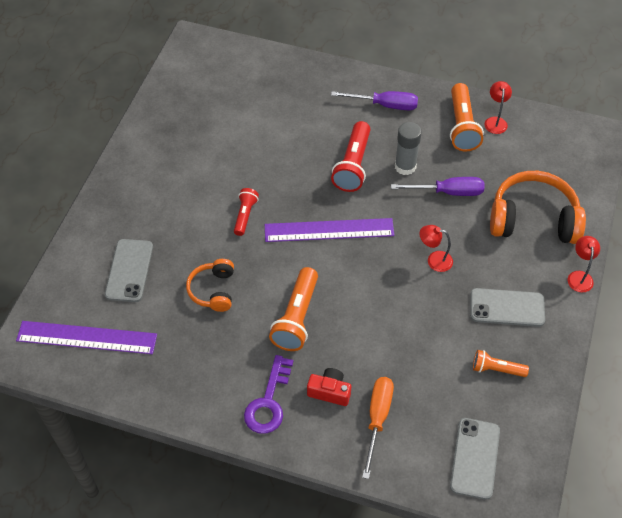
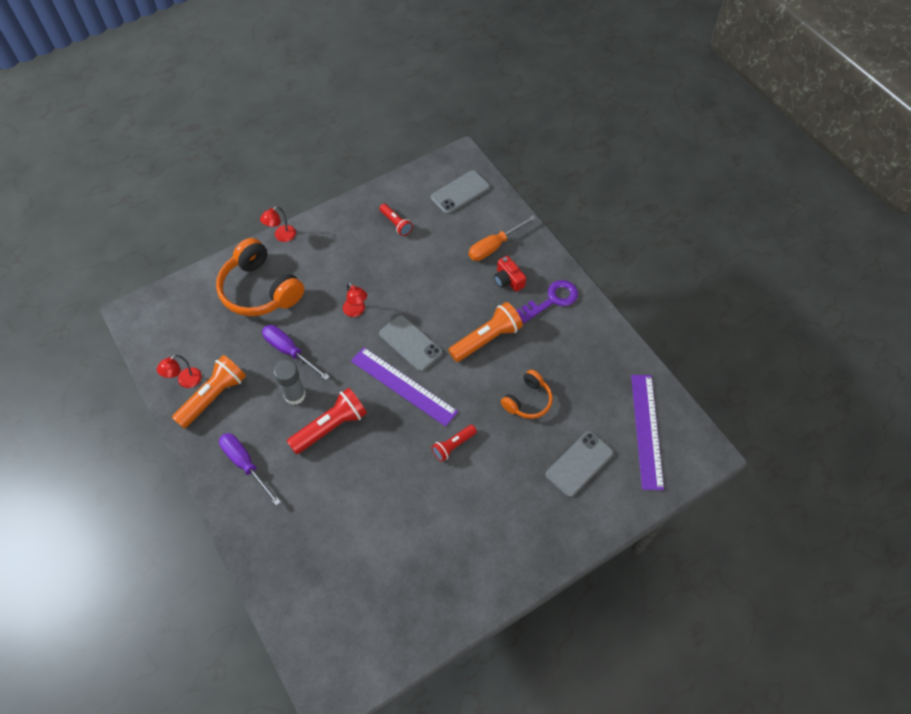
camera: 140 degrees left, 5 degrees up
purple ruler [16,321,157,354] -> purple ruler turned 45 degrees clockwise [631,375,664,490]
grey phone [470,288,545,327] -> grey phone moved to [379,315,443,372]
orange flashlight [473,350,529,377] -> red flashlight [379,204,413,236]

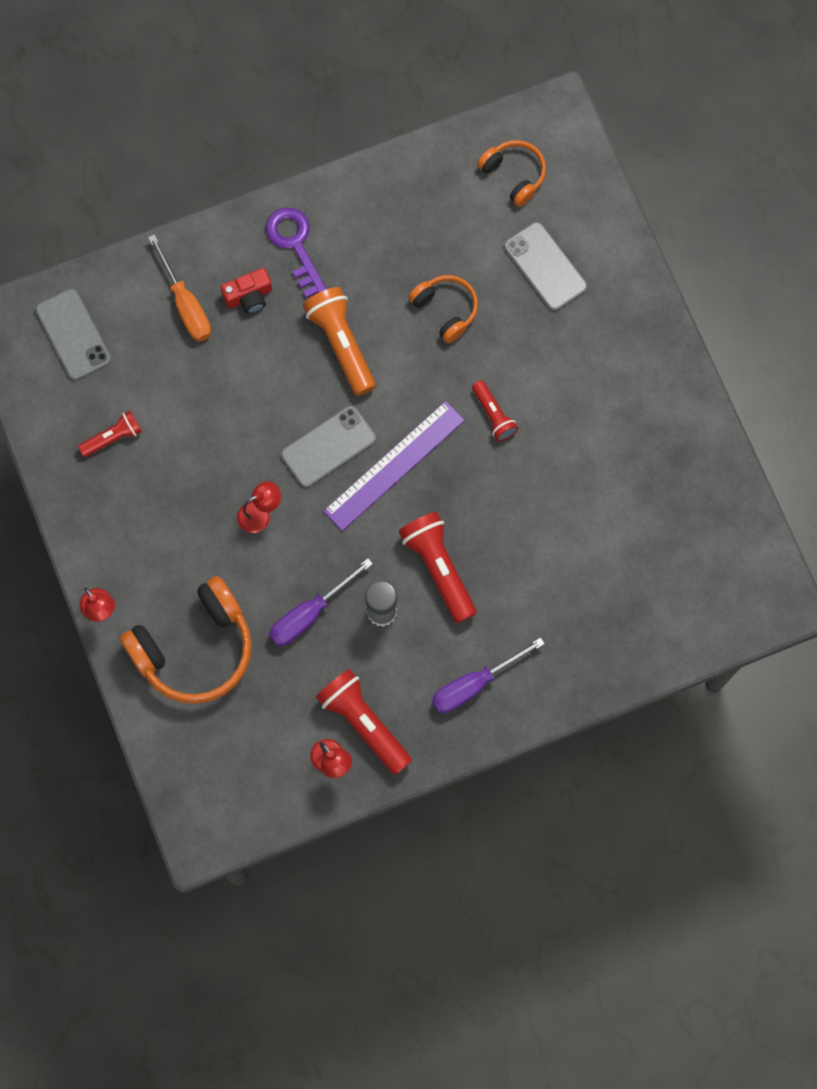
camera: 80 degrees left, 15 degrees up
orange flashlight [172,355,246,428] -> red flashlight [316,669,412,775]
purple ruler [631,375,664,490] -> orange headphones [477,140,546,207]

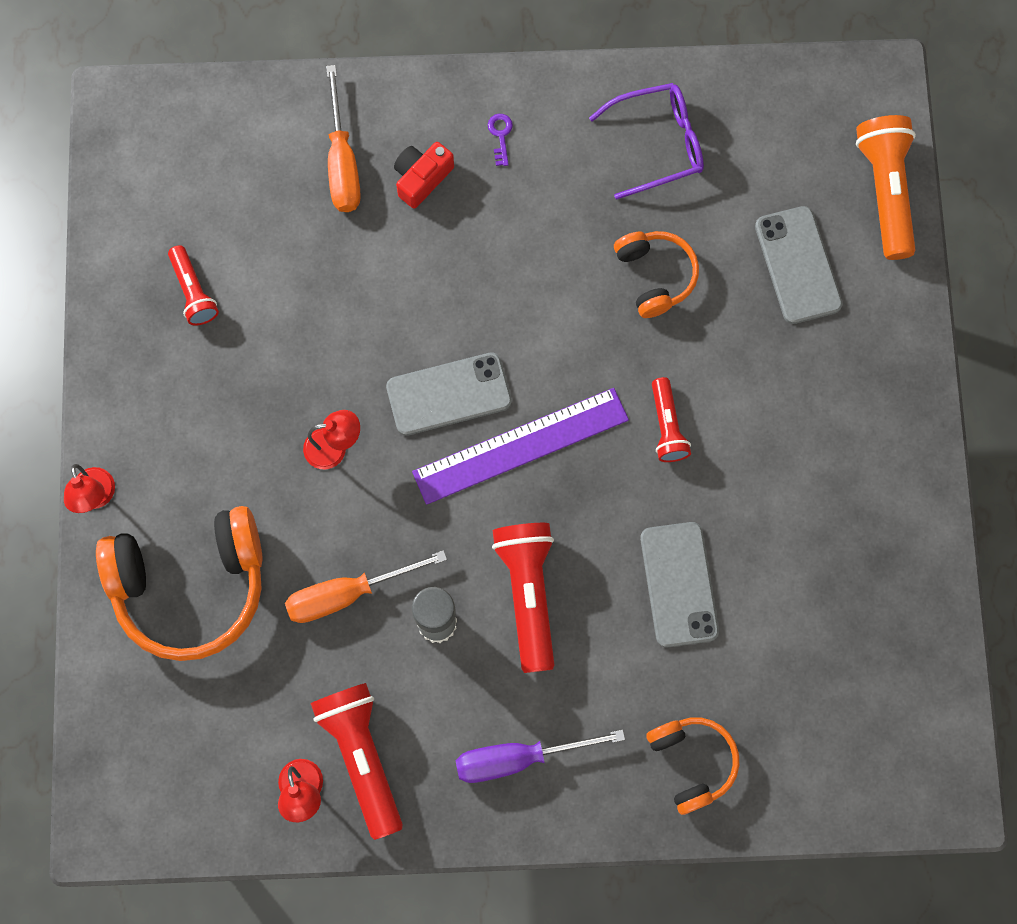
camera: 20 degrees right, 0 degrees up
grey phone [35,289,111,380] -> grey phone moved to [640,522,719,647]
red flashlight [78,411,142,457] -> red flashlight turned 75 degrees clockwise [168,245,219,326]
red camera [221,268,272,314] -> red camera turned 135 degrees clockwise [394,142,454,209]
purple key [266,208,326,298] -> purple key [488,114,513,166], size x0.44
purple screwdriver [269,558,373,646] -> orange screwdriver [285,550,447,623]
orange flashlight [303,287,376,396] -> orange flashlight moved to [856,115,916,260]
orange headphones [477,140,546,207] -> orange headphones moved to [646,717,739,815]
none -> purple glasses [589,83,704,200]

